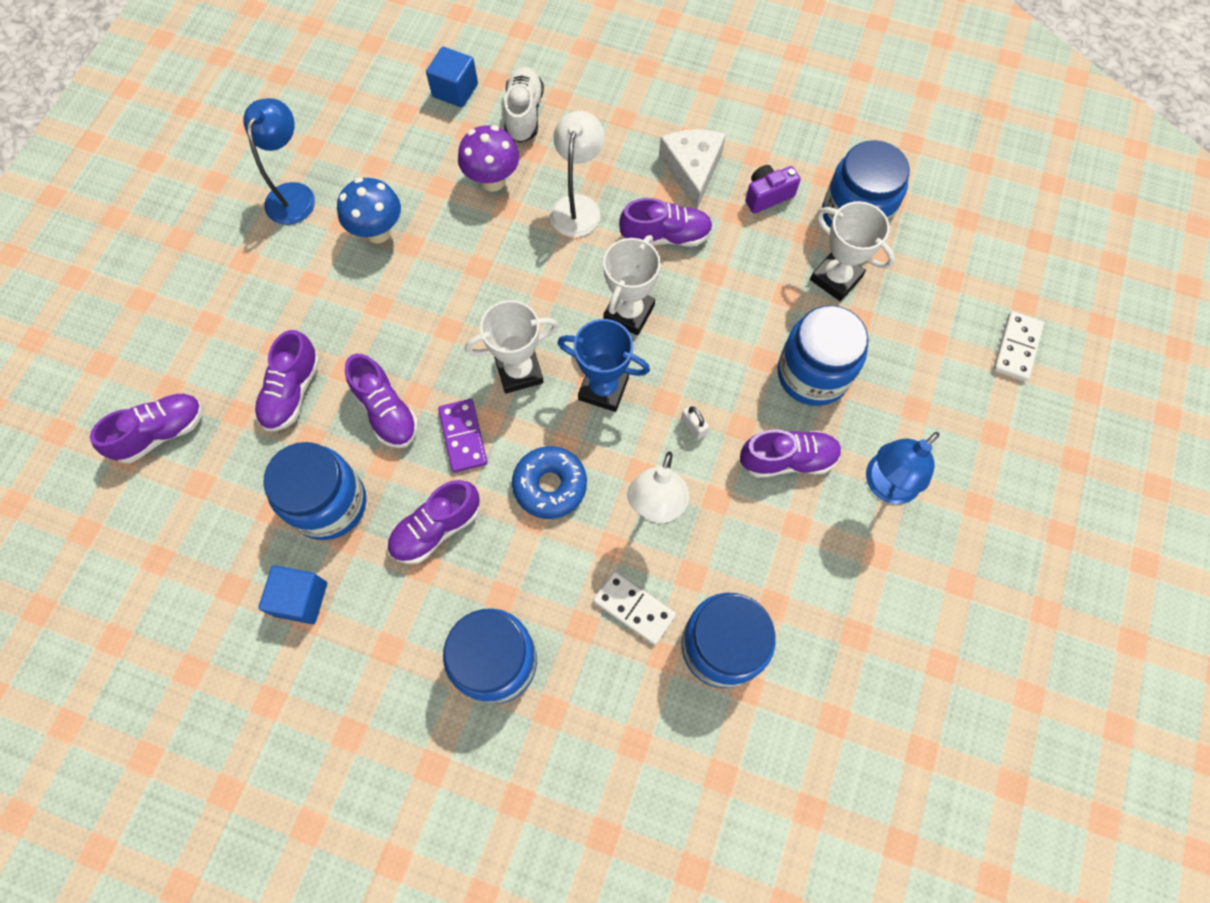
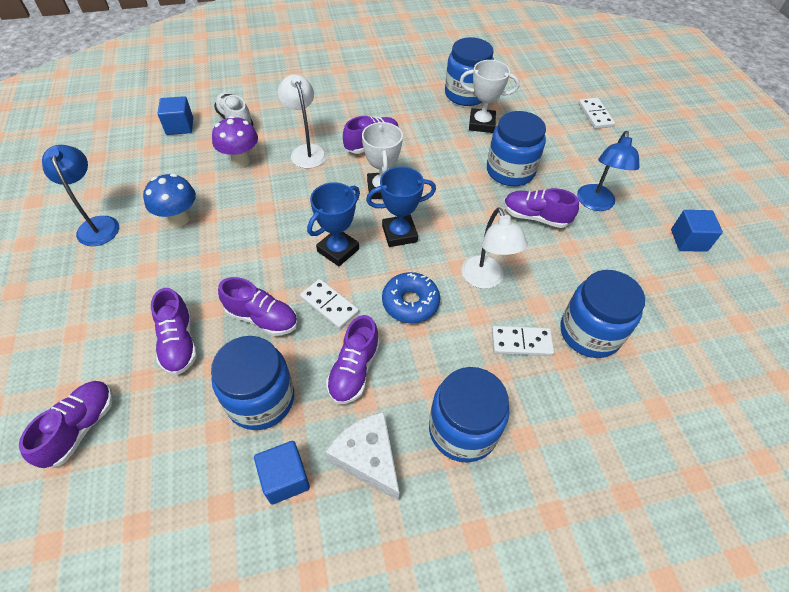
camera: 35 degrees left, 15 degrees down
purple domino [438,399,487,473] -> white domino [300,279,359,329]
white trophy [465,300,559,394] -> blue trophy [307,182,360,267]
white cheese [659,129,726,209] -> white cheese moved to [325,412,400,501]
white padlock [681,405,709,440] -> none
purple shoe [740,430,842,478] -> purple shoe turned 120 degrees counterclockwise [504,188,579,228]
purple camera [745,165,801,213] -> none
none -> blue cube [671,210,723,252]

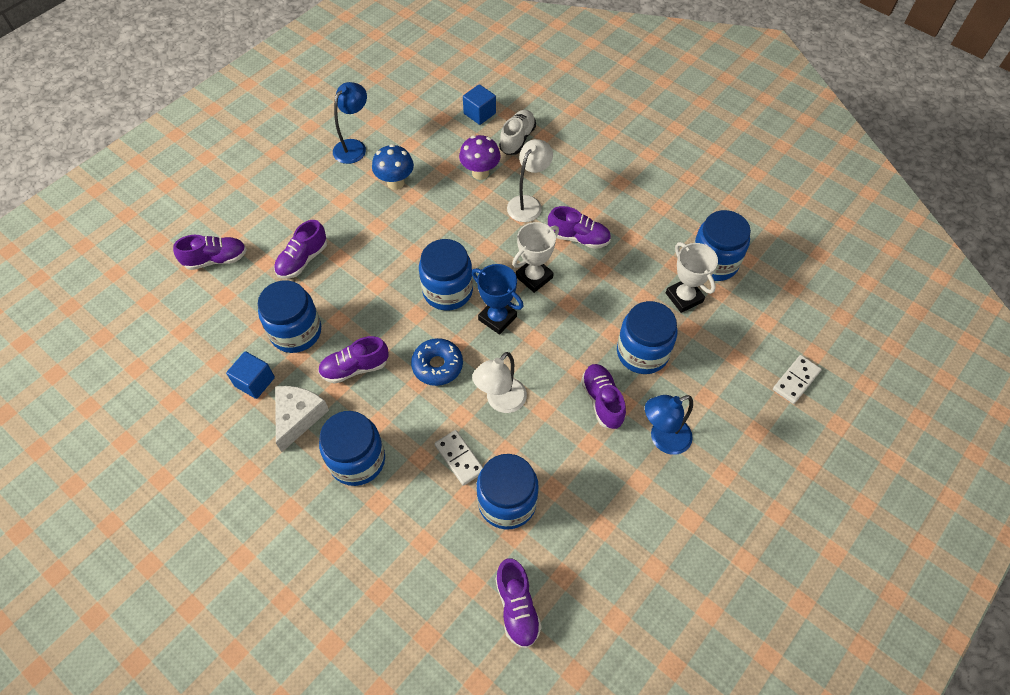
camera: 55 degrees right, 5 degrees up
purple shoe [218,277,298,336] -> purple shoe moved to [495,558,542,649]
white domino [300,279,359,329] -> none
blue trophy [307,182,360,267] -> blue jar [419,239,473,311]
blue cube [671,210,723,252] -> none

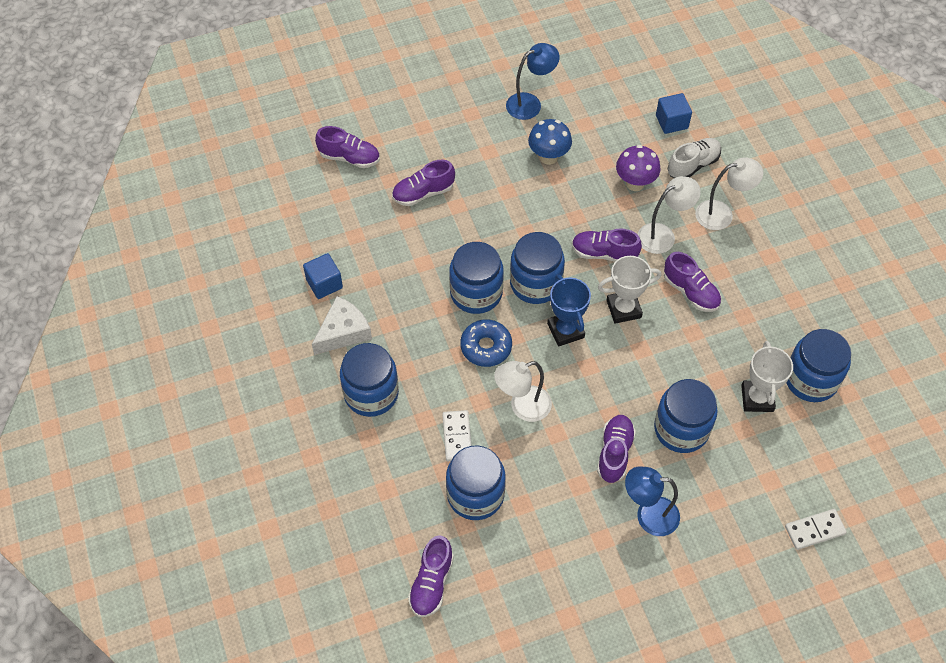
camera: 30 degrees right, 0 degrees up
blue jar [258,280,321,353] -> blue jar moved to [449,242,504,314]
purple shoe [318,336,389,384] -> purple shoe moved to [572,228,642,262]
none -> white lamp [695,157,763,230]

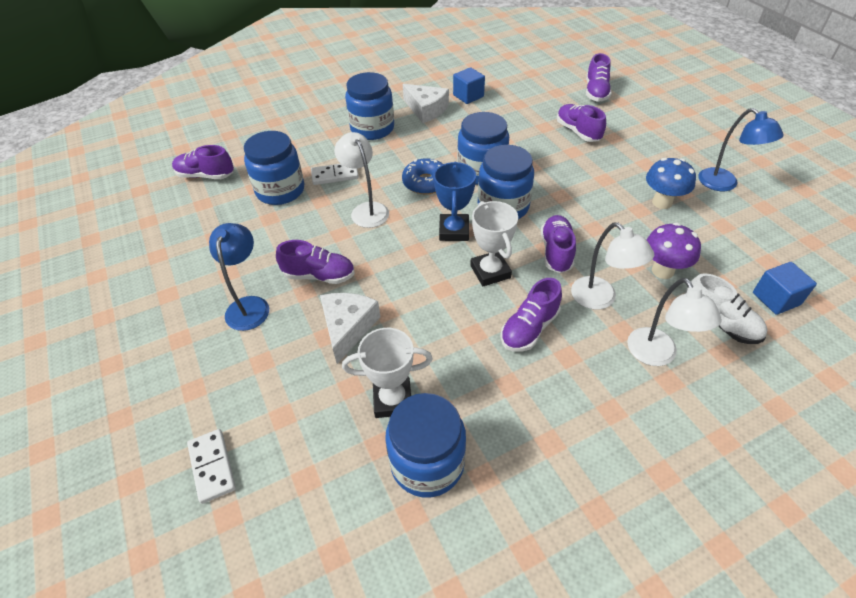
camera: 85 degrees right, 10 degrees down
blue trophy [547,274,591,347] -> blue trophy turned 60 degrees counterclockwise [433,162,476,241]
blue jar [654,379,718,453] -> white cheese [320,293,380,364]

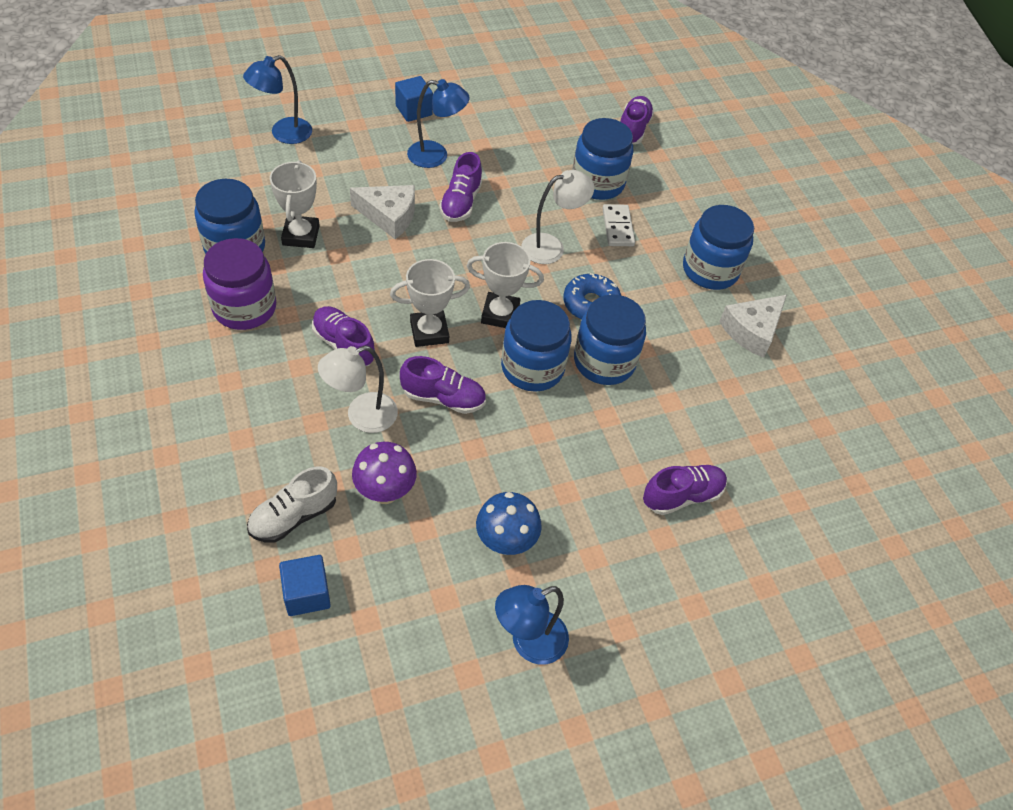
camera: 90 degrees right, 5 degrees up
white domino [187,429,236,504] -> blue lamp [243,55,312,144]
blue trophy [433,162,476,241] -> white trophy [467,242,544,328]
blue cube [453,67,485,104] -> blue cube moved to [395,76,433,122]
purple shoe [586,53,611,102] -> none
white lamp [627,278,722,366] -> none
none -> purple jar [203,238,276,330]

